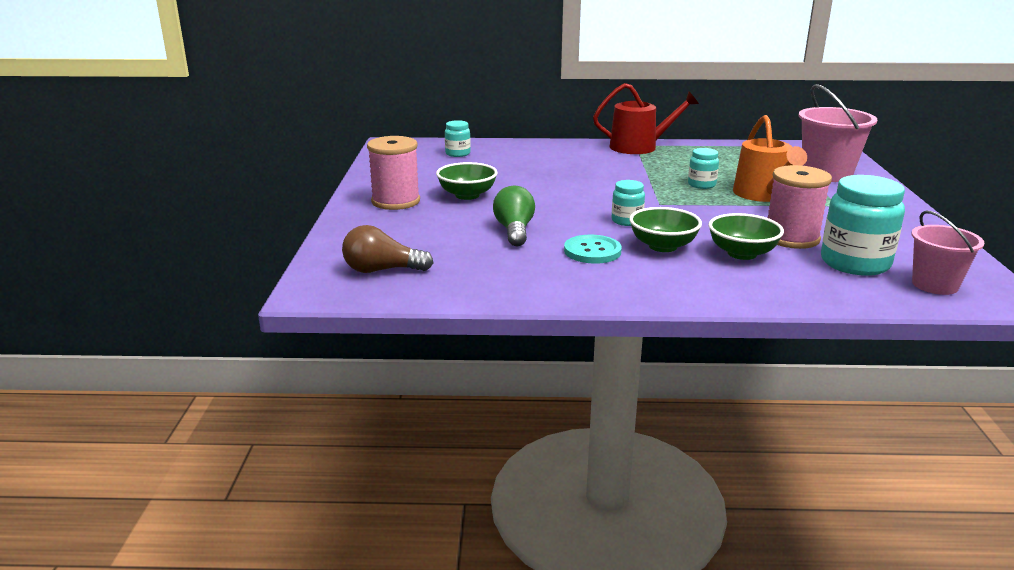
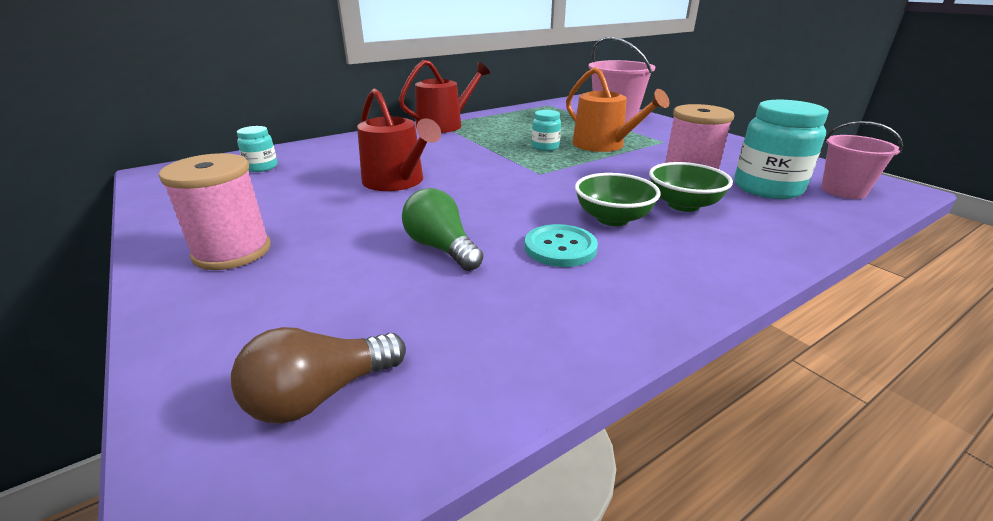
camera: 35 degrees left, 5 degrees up
green bowl [436,162,498,200] -> none
turquoise jar [612,180,645,226] -> none
none -> red watering can [357,89,441,191]

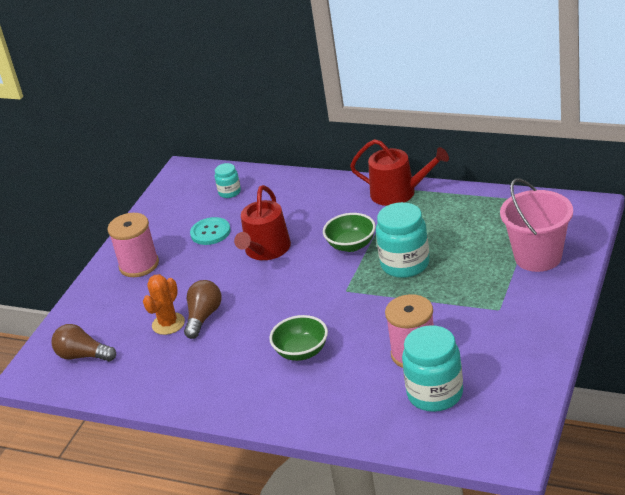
camera: 60 degrees right, 5 degrees up
green light bulb [402,188,483,271] -> brown light bulb [184,280,222,339]
turquoise button [525,224,598,267] -> turquoise button moved to [190,217,231,245]
turquoise jar [532,110,561,151] -> turquoise jar [376,202,429,278], size x1.90
orange watering can [566,67,669,152] -> none
green bowl [649,162,733,212] -> green bowl moved to [323,213,376,252]
pink bucket [821,121,903,199] -> none
none -> orange cactus [143,274,185,335]

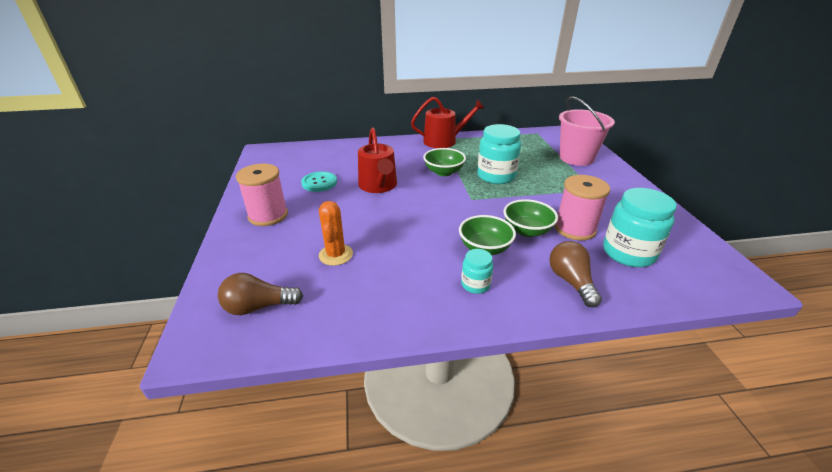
camera: 35 degrees left, 0 degrees up
brown light bulb [184,280,222,339] -> brown light bulb moved to [549,241,602,308]
turquoise jar [215,163,241,198] -> turquoise jar moved to [461,249,493,294]
none -> green bowl [504,199,558,237]

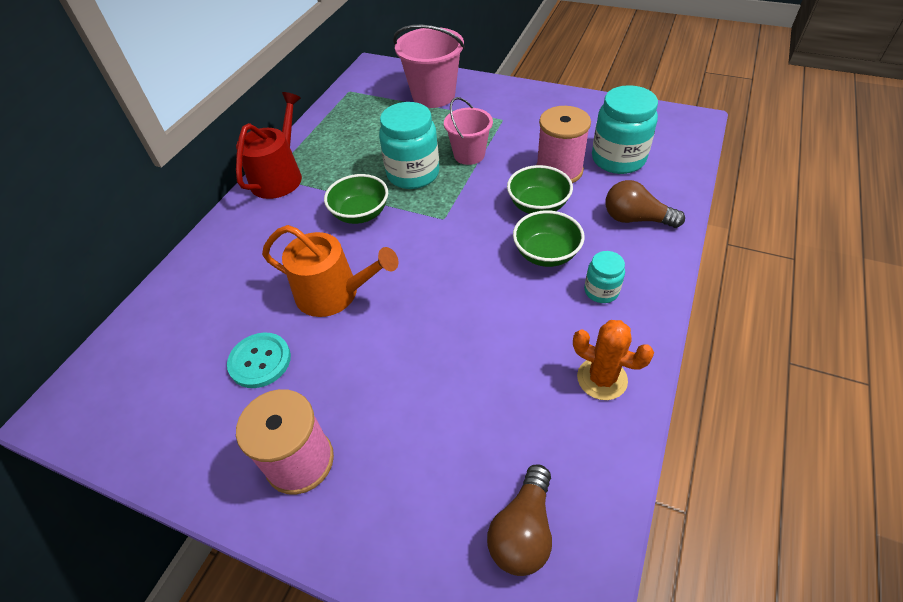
camera: 55 degrees left, 15 degrees up
orange cactus [319,201,353,266] -> orange cactus moved to [573,320,654,400]
red watering can [358,128,397,193] -> orange watering can [262,225,398,317]
none -> pink bucket [444,97,493,165]

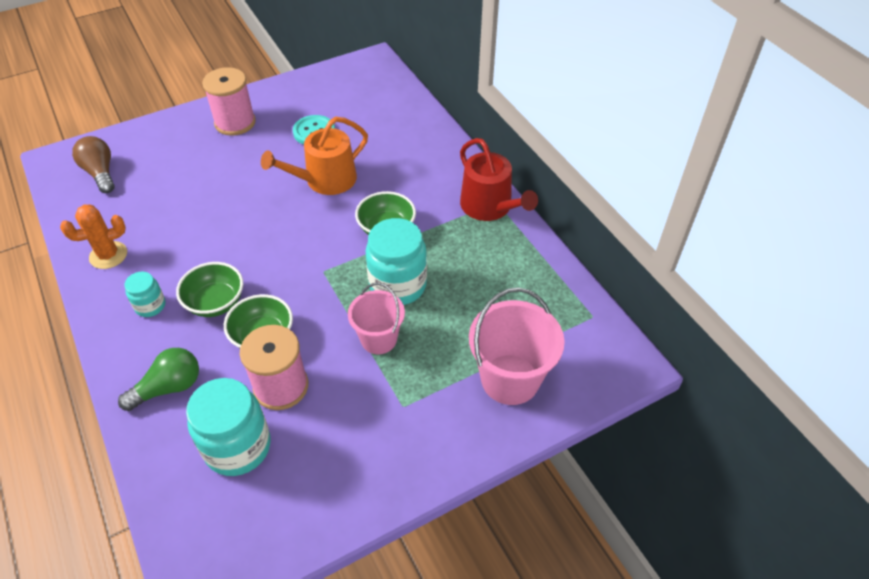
camera: 125 degrees right, 0 degrees up
brown light bulb [606,180,685,228] -> green light bulb [118,348,199,411]

